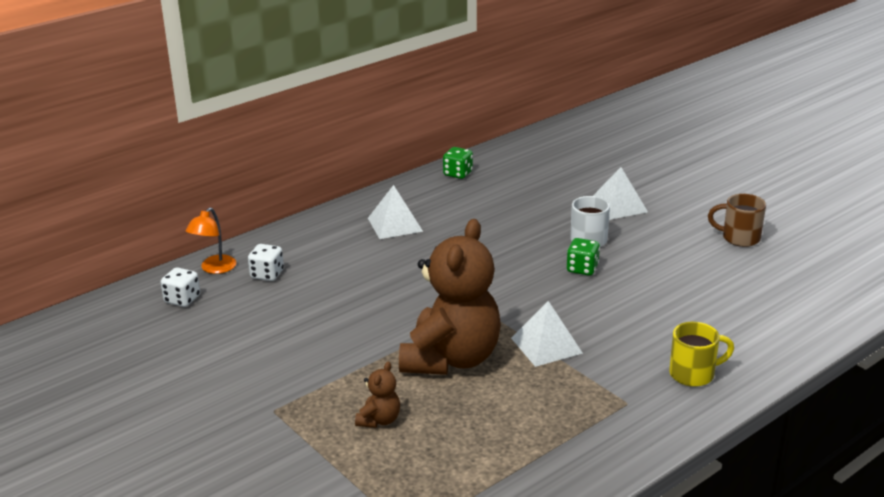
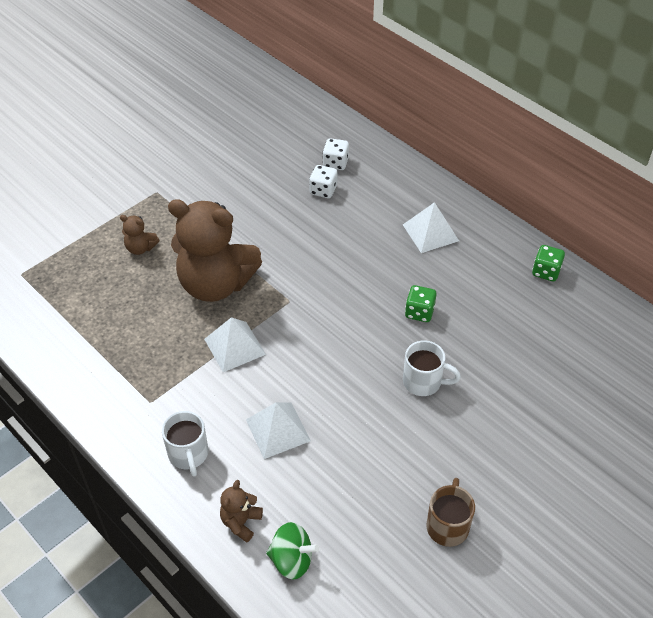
camera: 85 degrees right, 20 degrees up
white dice [161,267,200,307] -> white dice moved to [309,165,337,198]
orange lamp [186,207,236,274] -> none
green dice [567,238,600,276] -> green dice moved to [405,285,437,322]
white pyramid [593,167,648,220] -> white pyramid moved to [246,402,311,459]
yellow mug [669,322,734,387] -> white mug [162,411,208,477]
none -> brown teddy bear [220,480,263,543]
none -> green spinning top [266,522,319,579]

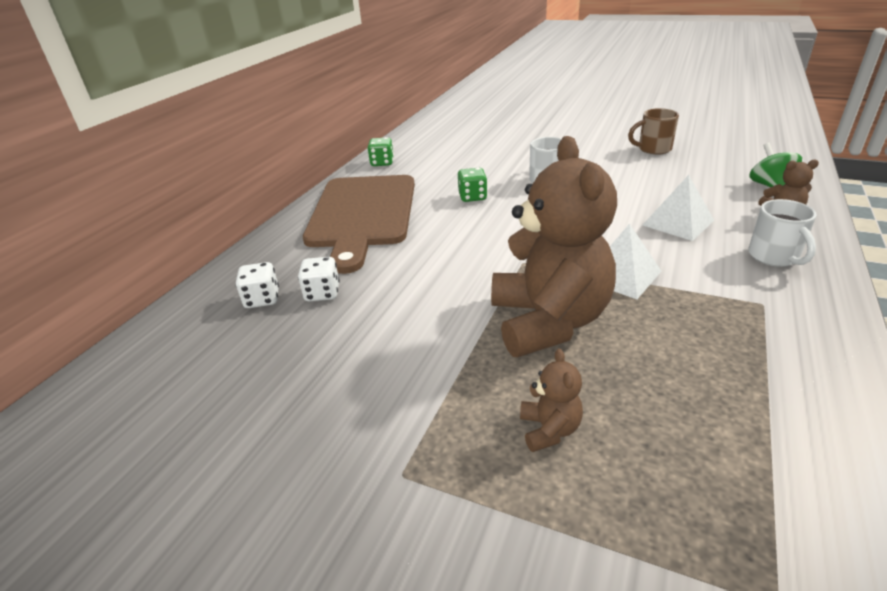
camera: 110 degrees left, 15 degrees down
white mug [162,411,208,477] -> white mug turned 120 degrees clockwise [748,199,817,267]
white pyramid [403,202,459,253] -> brown cutting board [303,175,415,274]

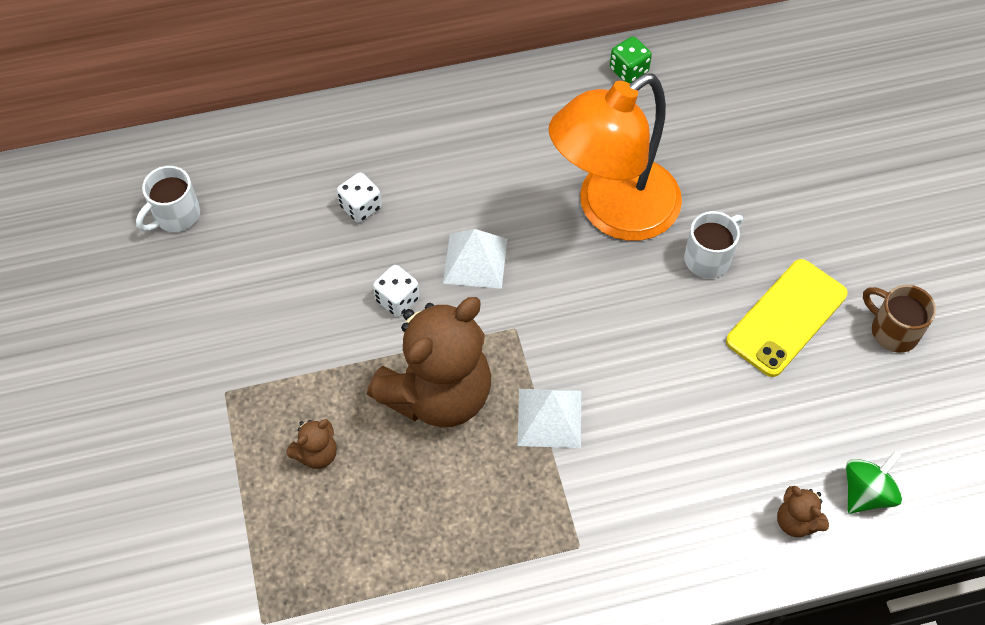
camera: 50 degrees right, 25 degrees up
white dice [236,262,279,308] -> white dice moved to [373,265,419,317]
brown cutting board [303,175,415,274] -> none
green dice [458,168,487,202] -> orange lamp [549,73,682,241]
white pyramid [643,175,714,241] -> white pyramid moved to [443,229,507,289]
white mug [748,199,817,267] -> white mug moved to [136,166,200,232]
none -> yellow phone [726,259,848,377]

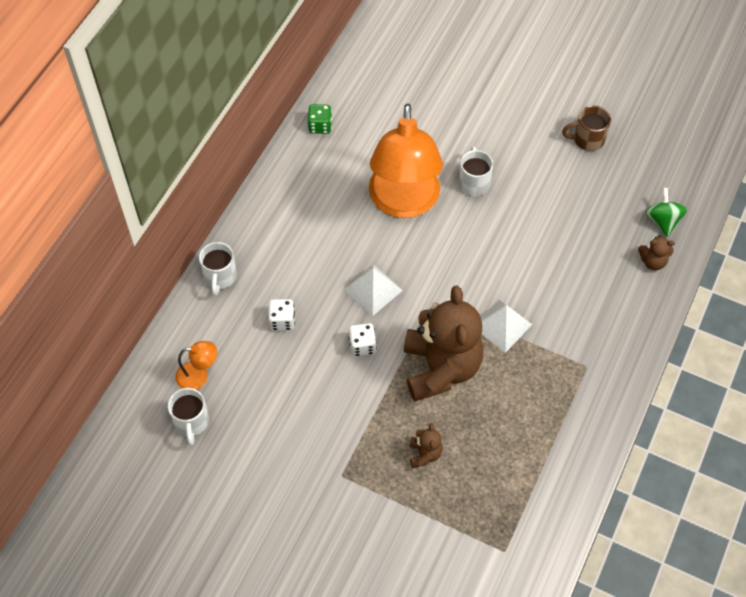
camera: 50 degrees left, 0 degrees up
yellow phone [726,259,848,377] -> none
none -> orange lamp [175,341,217,390]
none -> white mug [199,242,237,296]

